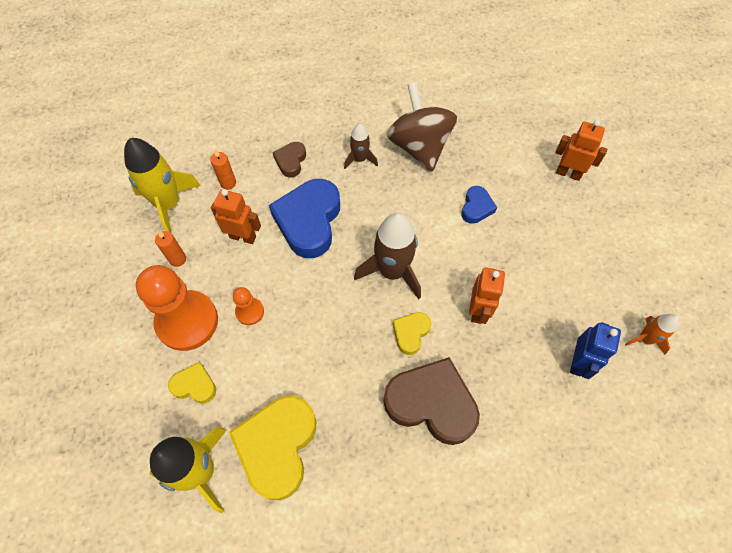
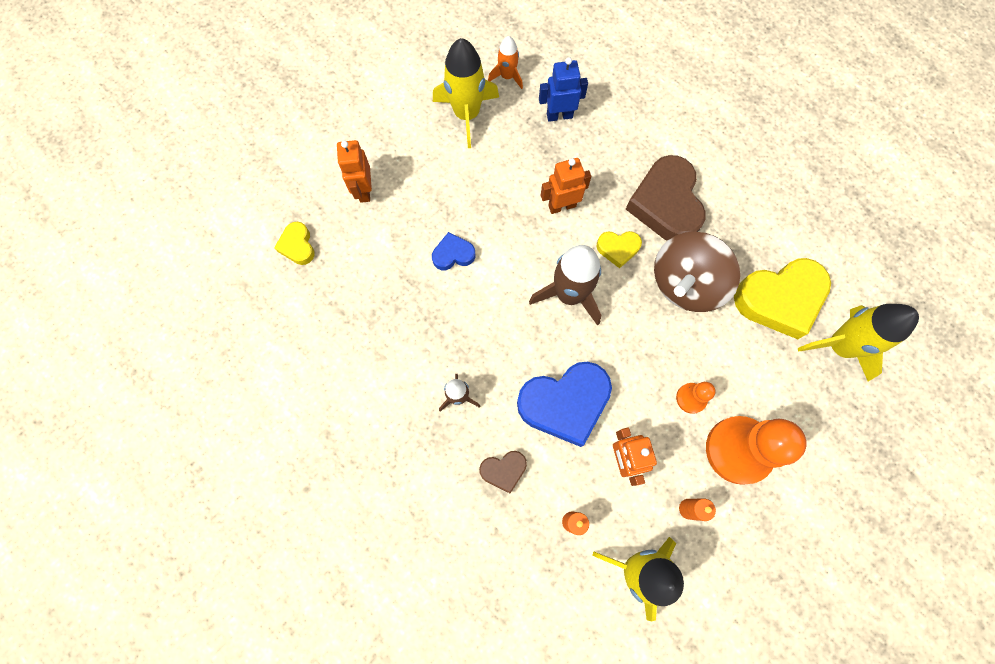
camera: 120 degrees left, 10 degrees up
yellow heart [168,362,216,403] -> yellow heart moved to [274,221,315,265]
brown spinning top [387,82,457,172] -> brown spinning top moved to [654,232,740,312]
none -> yellow rocket [433,38,499,148]

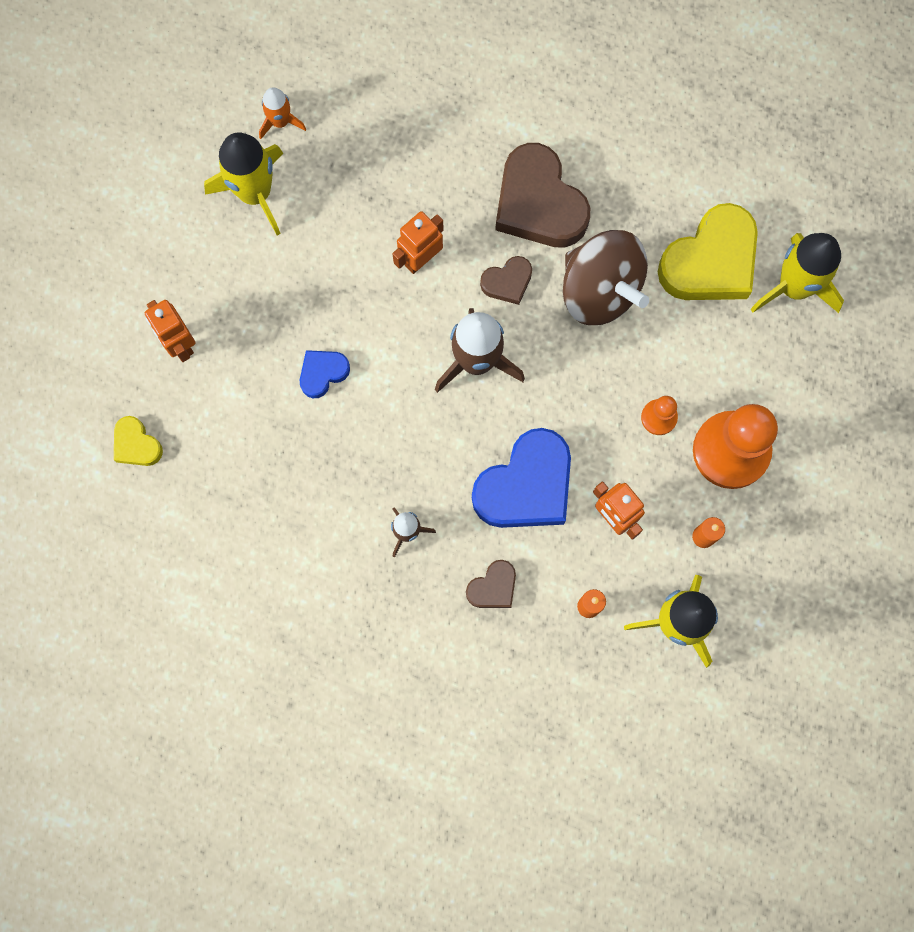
camera: 25 degrees left, 5 degrees up
blue robot [539,57,588,122] -> none
yellow heart [596,231,642,268] -> brown heart [480,256,532,305]
brown spinning top [654,232,740,312] -> brown spinning top turned 60 degrees counterclockwise [563,230,649,325]

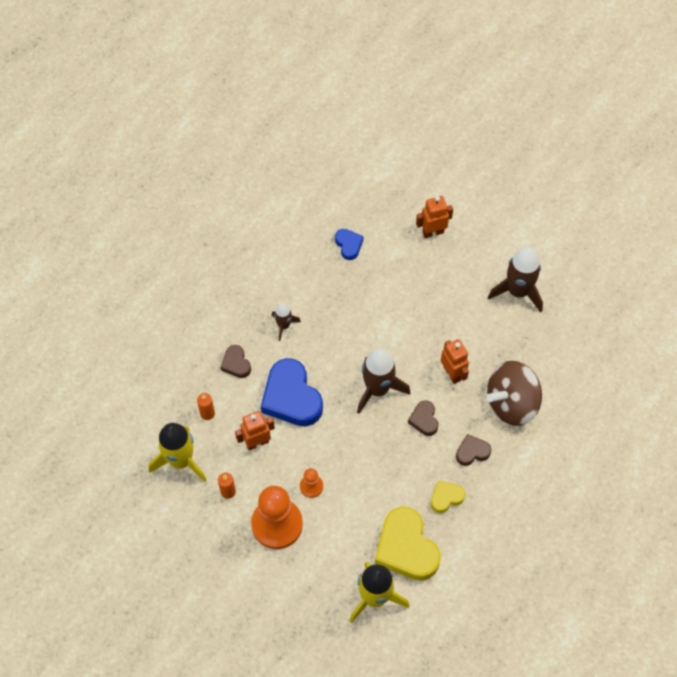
camera: 105 degrees right, 15 degrees down
yellow heart [114,416,163,466] -> yellow heart moved to [431,481,465,513]
yellow rocket [204,132,283,235] -> brown rocket [488,247,543,312]
orange rocket [259,87,306,139] -> none
blue heart [300,350,350,398] -> blue heart moved to [335,229,364,260]
brown heart [495,143,590,248] -> brown heart [456,434,491,466], size x0.49
brown spinning top [563,230,649,325] -> brown spinning top moved to [487,361,542,426]

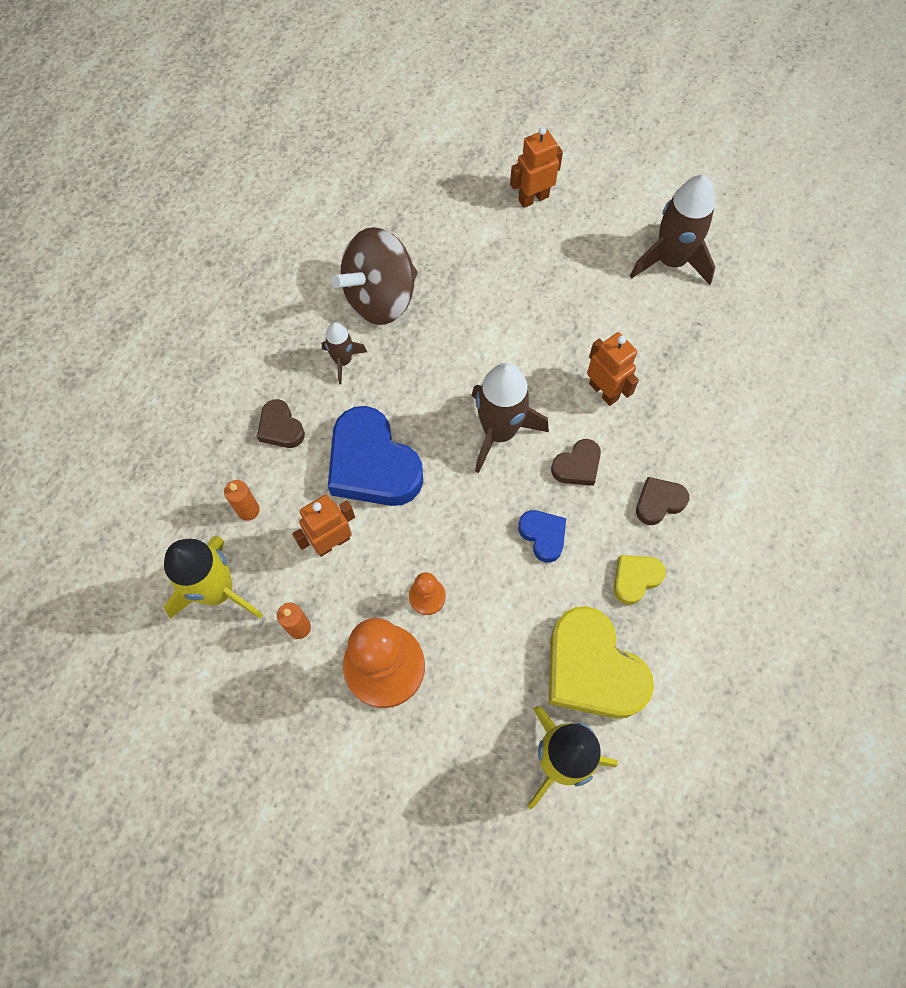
camera: 10 degrees left, 5 degrees up
blue heart [335,229,364,260] -> blue heart moved to [518,510,566,562]
brown heart [408,401,438,436] -> brown heart turned 105 degrees counterclockwise [551,439,601,486]
brown spinning top [487,361,542,426] -> brown spinning top moved to [331,227,418,325]

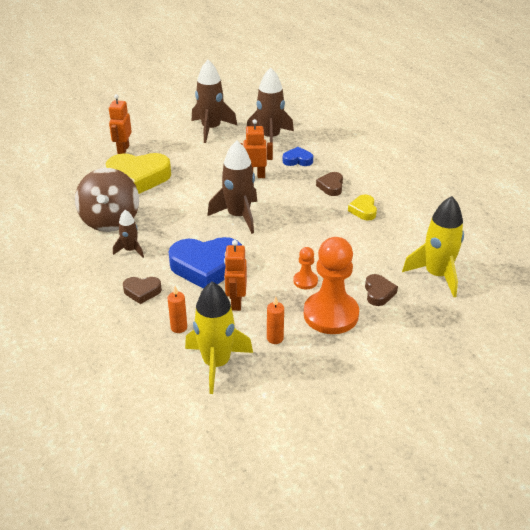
camera: 55 degrees left, 30 degrees down
blue heart [518,510,566,562] -> blue heart moved to [283,147,313,166]
yellow heart [549,606,654,719] -> yellow heart moved to [106,153,171,194]
brown heart [551,439,601,486] -> brown heart moved to [365,274,398,306]
none -> brown rocket [247,68,294,143]

